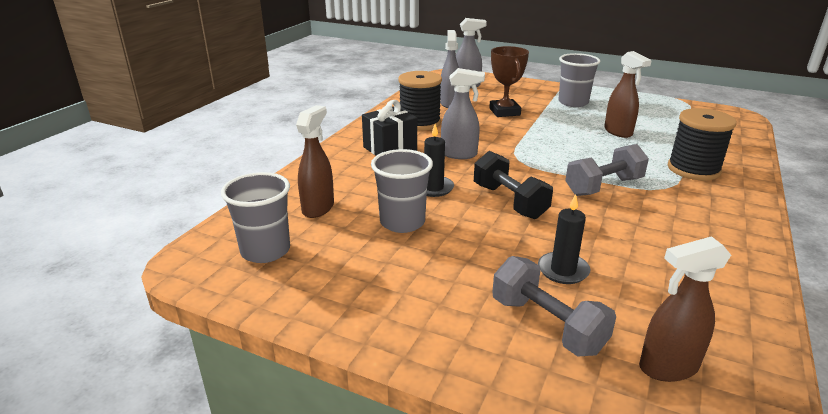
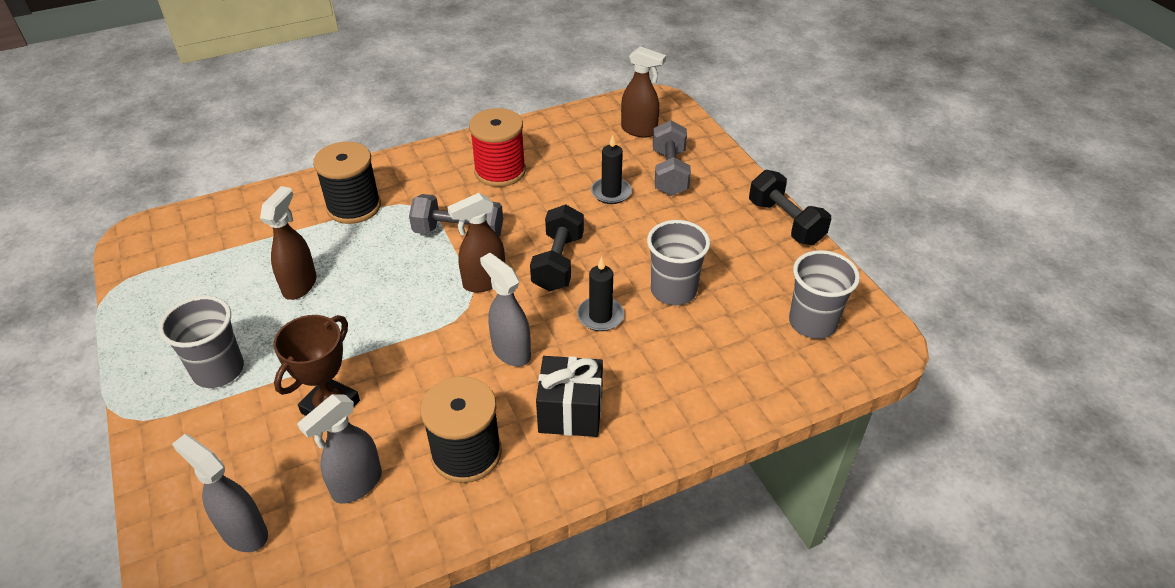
camera: 140 degrees left, 15 degrees up
brown spray bottle [296,105,334,218] -> brown spray bottle moved to [447,193,505,293]
none -> red spool [469,108,526,187]
none -> black dumbbell [749,170,831,245]

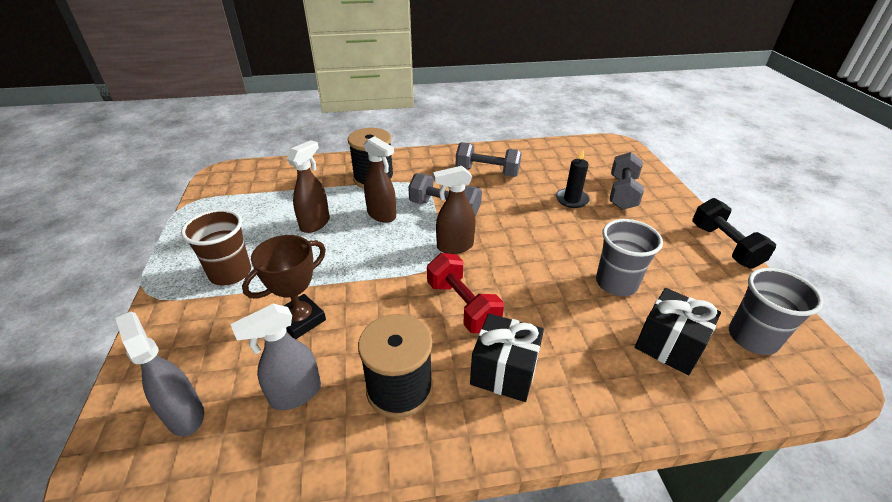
camera: 15 degrees right, 5 degrees down
grey cup [158,296,244,388] -> brown cup [181,209,251,285]
red spool [469,108,526,187] -> grey dumbbell [456,142,522,177]
grey spray bottle [480,253,531,366] -> red dumbbell [427,253,504,333]
black dumbbell [530,204,584,291] -> none
black candle [577,257,624,331] -> none
brown spray bottle [621,46,666,137] -> brown spray bottle moved to [364,136,396,223]
none -> black gift [635,288,721,375]

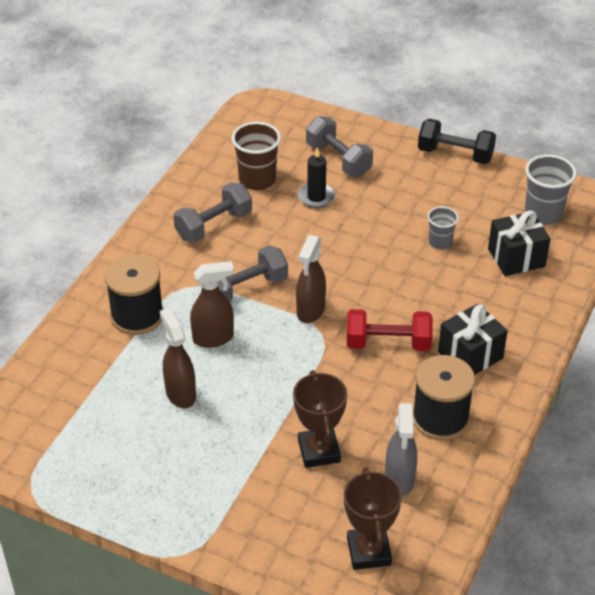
camera: 55 degrees left, 5 degrees up
grey spray bottle [116,311,204,436] -> brown trophy [344,467,402,570]
brown cup [181,209,251,285] -> brown cup moved to [232,122,281,190]
grey cup [596,219,663,296] -> grey cup [428,206,459,249], size x0.61

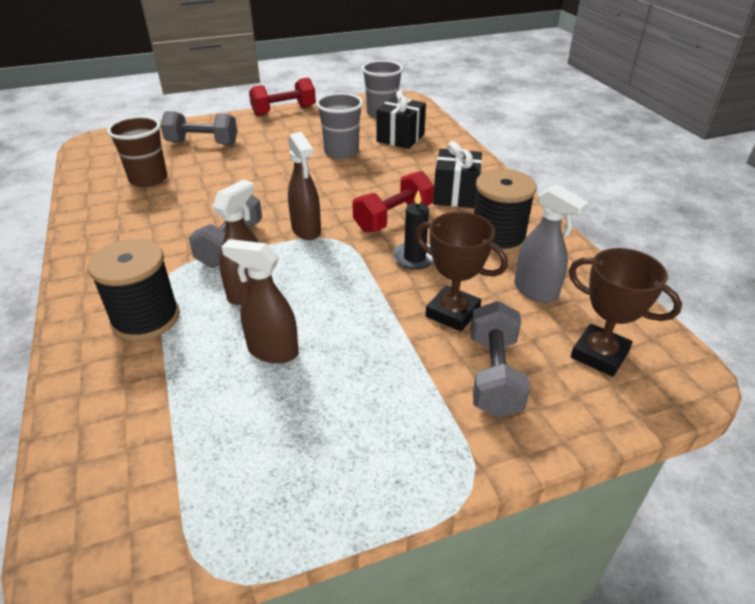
camera: 45 degrees left, 5 degrees down
grey dumbbell [173,182,252,243] -> grey dumbbell moved to [471,301,530,417]
black candle [298,147,335,208] -> black candle moved to [393,189,434,270]
black dumbbell [418,119,496,164] -> red dumbbell [249,78,316,116]
grey cup [428,206,459,249] -> grey cup [316,93,363,159], size x1.65

